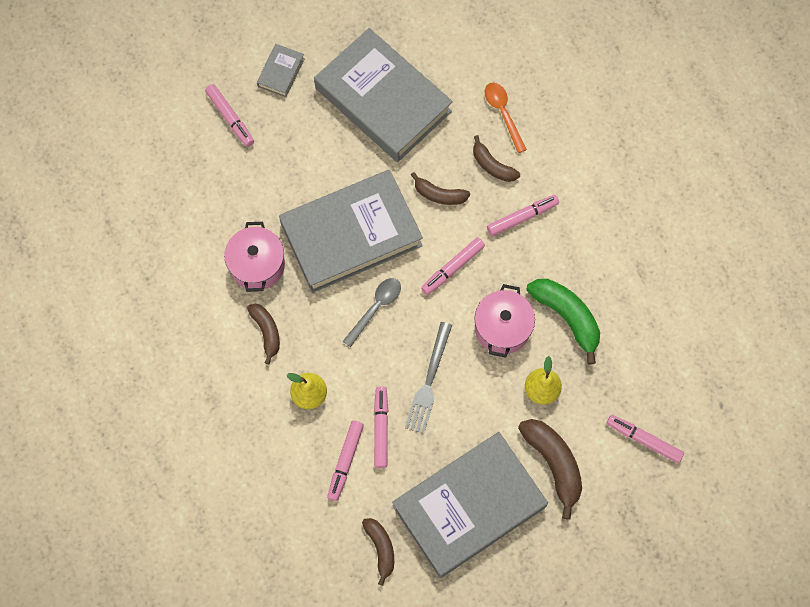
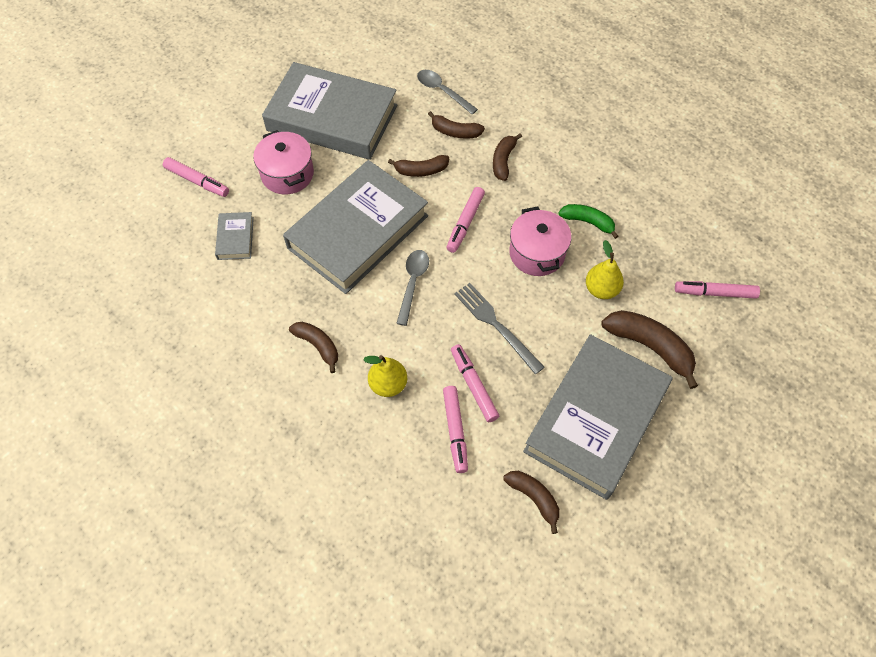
camera: 25 degrees left, 10 degrees down
pink pot [224,222,285,292] -> pink pot moved to [253,130,314,194]
grey book [257,44,305,97] -> grey book moved to [215,212,254,260]
grey fork [405,322,452,434] -> grey fork turned 150 degrees clockwise [454,283,545,374]
orange spoon [485,82,527,153] -> grey spoon [417,70,478,115]
pink marker [487,195,559,236] -> brown banana [493,133,522,181]
green banana [526,279,600,365] -> green banana [558,204,619,239], size x0.63

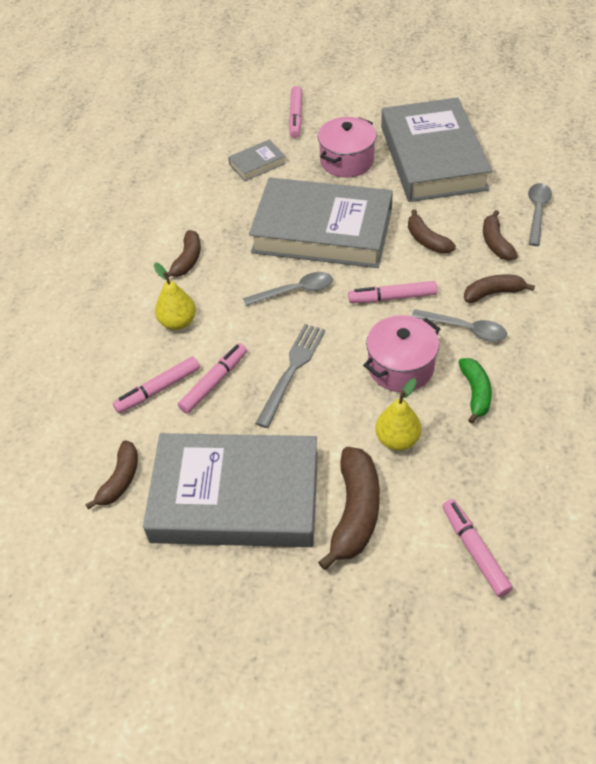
camera: 65 degrees right, 10 degrees down
none -> grey spoon [412,309,507,342]

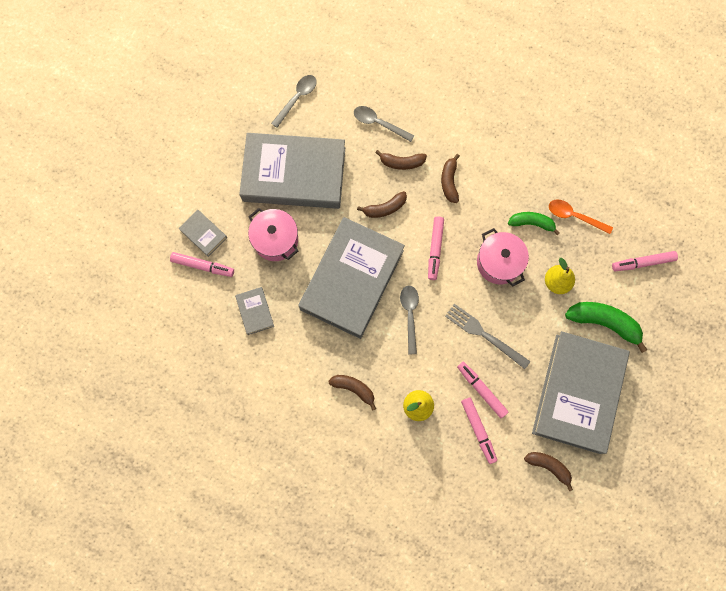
camera: 80 degrees left, 25 degrees up
brown banana [318,447,380,570] -> green banana [565,302,647,353]
grey spoon [412,309,507,342] -> grey spoon moved to [271,75,317,128]
none -> grey book [179,210,227,257]
none -> orange spoon [549,199,613,234]

